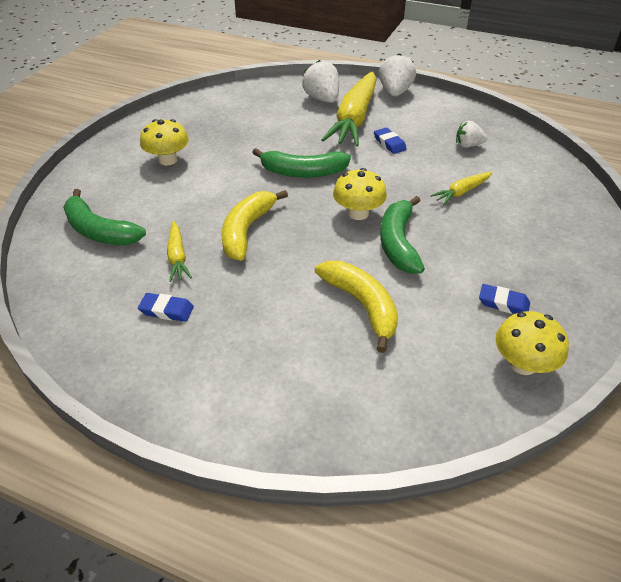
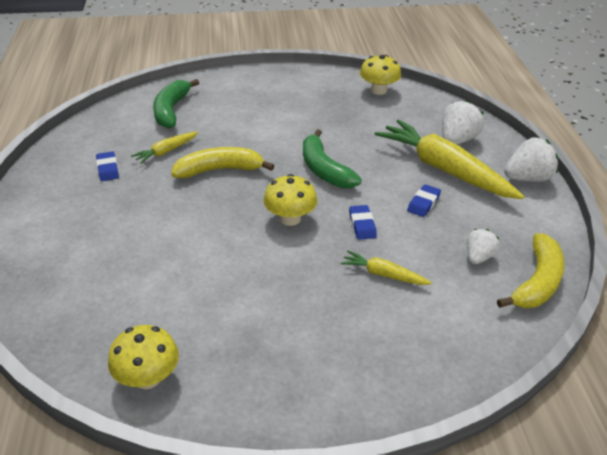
camera: 60 degrees right, 5 degrees down
yellow mushroom [140,119,189,165] -> yellow mushroom moved to [360,55,401,95]
yellow banana [315,261,398,353] -> yellow banana moved to [497,233,565,308]
yellow carrot [321,71,376,146] -> yellow carrot turned 60 degrees clockwise [375,119,524,199]
green banana [380,196,425,274] -> none
white strawberry [456,121,487,148] -> white strawberry turned 60 degrees clockwise [467,229,500,264]
blue eraser [479,284,530,314] -> blue eraser moved to [349,205,377,240]

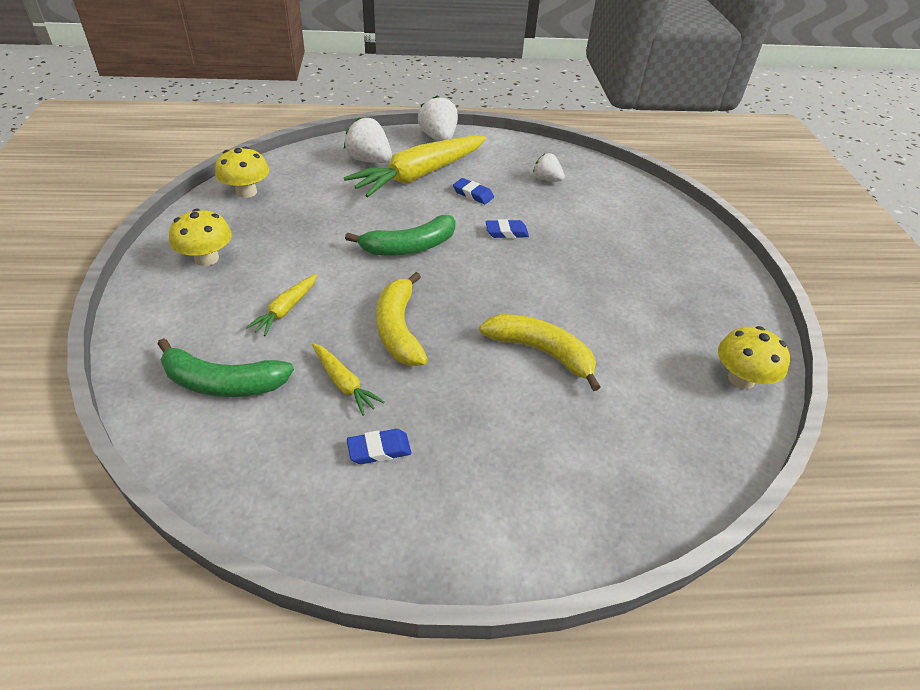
camera: 90 degrees left, 5 degrees up
yellow mushroom [264,174,317,226] -> yellow mushroom moved to [169,209,232,266]
yellow carrot [340,250,432,285] -> yellow carrot moved to [246,274,317,336]
yellow banana [497,233,565,308] -> yellow banana moved to [479,314,601,391]

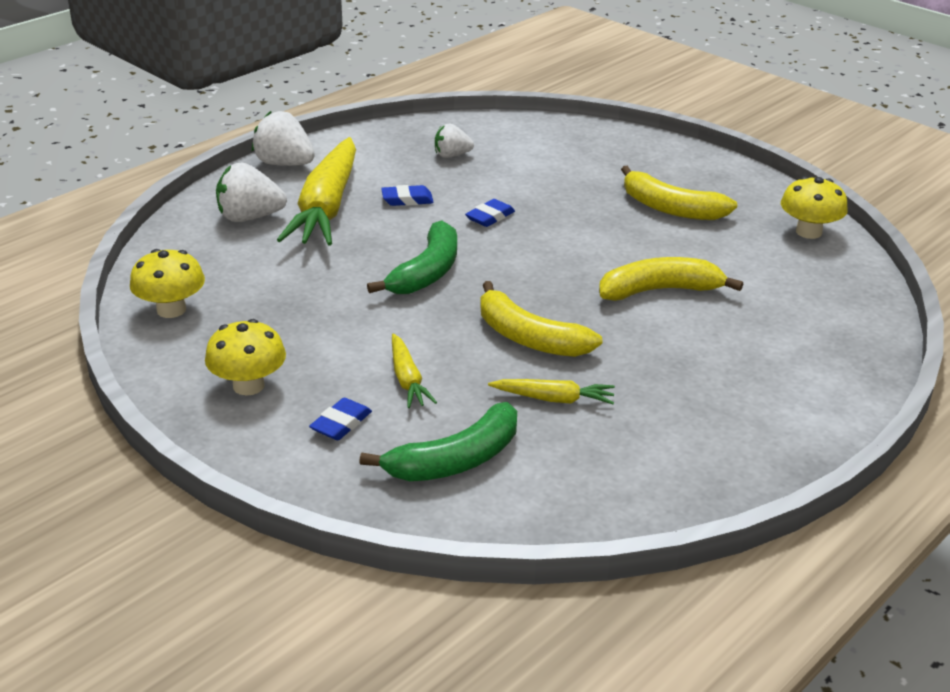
camera: 40 degrees left, 10 degrees down
blue eraser [347,429,411,464] -> blue eraser moved to [309,398,372,440]
none -> yellow banana [621,166,737,220]

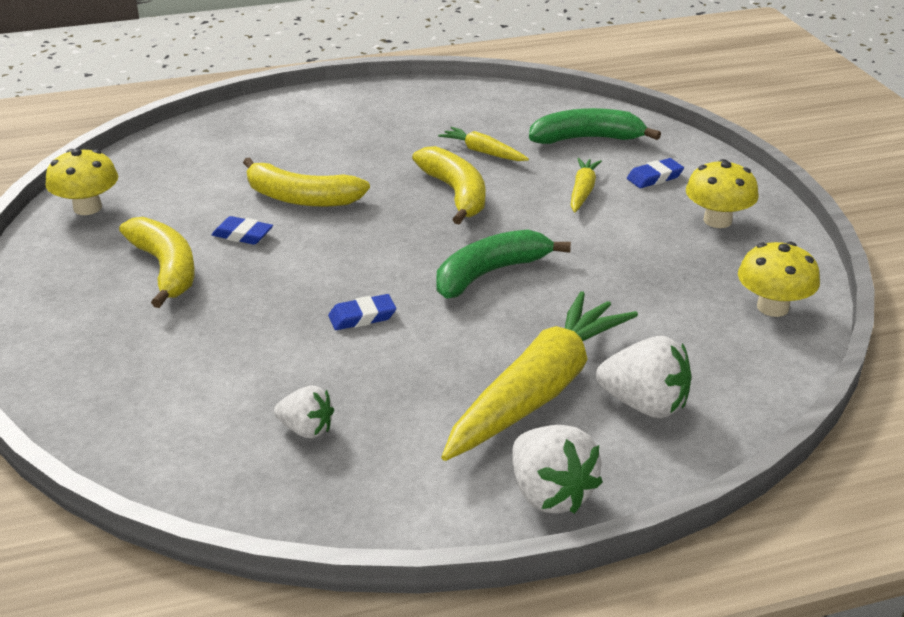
camera: 150 degrees left, 0 degrees up
blue eraser [381,185,434,206] -> blue eraser moved to [212,216,273,245]

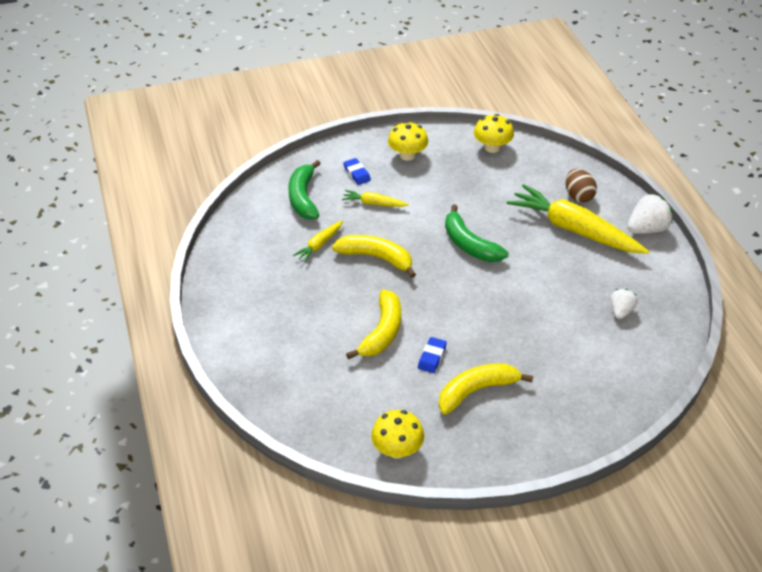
camera: 90 degrees left, 10 degrees up
blue eraser [328,294,396,330] -> none
yellow banana [412,146,486,225] -> yellow banana turned 45 degrees clockwise [332,235,416,278]
white strawberry [596,336,692,418] -> brown egg [565,169,597,203]

